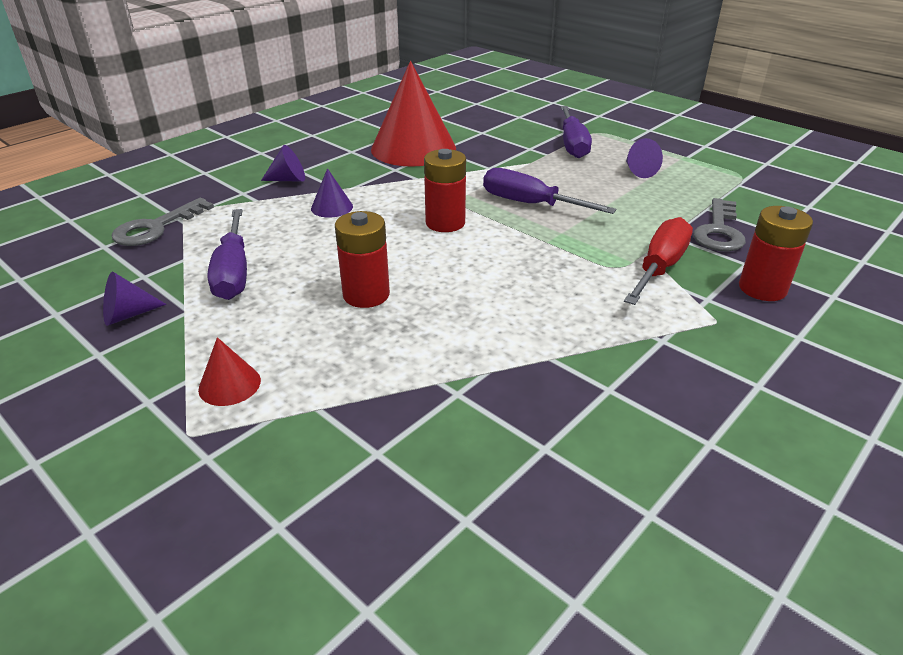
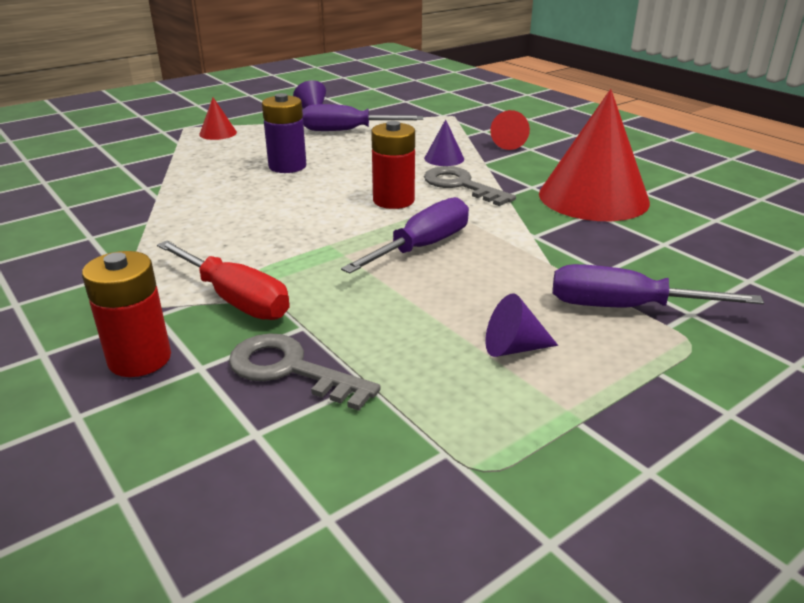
camera: 100 degrees right, 5 degrees down
grey key [112,198,214,246] -> grey key moved to [424,166,516,206]
purple cone [261,145,305,182] -> red cone [490,110,530,150]
red battery [335,211,390,308] -> purple battery [262,93,306,173]

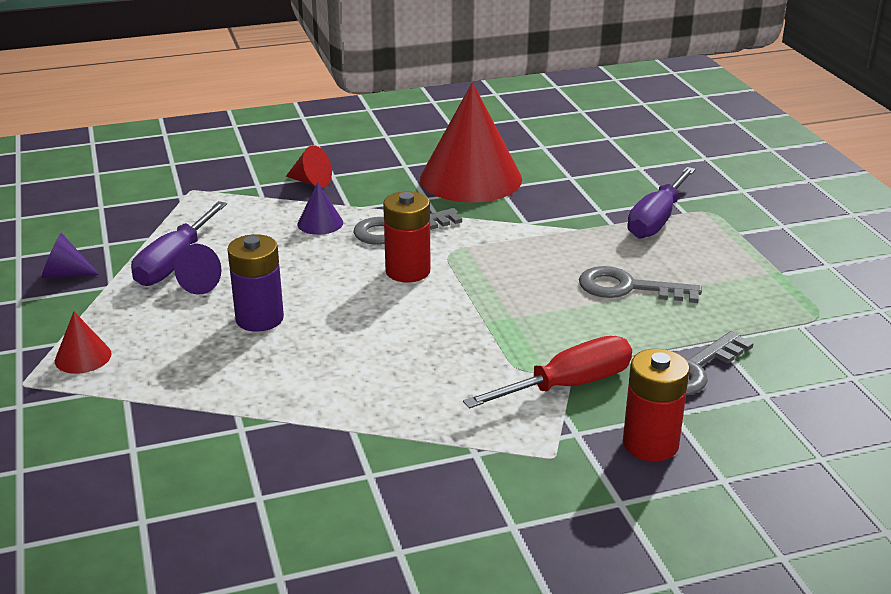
camera: 70 degrees left, 0 degrees up
purple screwdriver [341,197,469,274] -> none
purple cone [485,293,558,357] -> purple cone moved to [174,244,221,295]
none -> grey key [579,266,702,303]

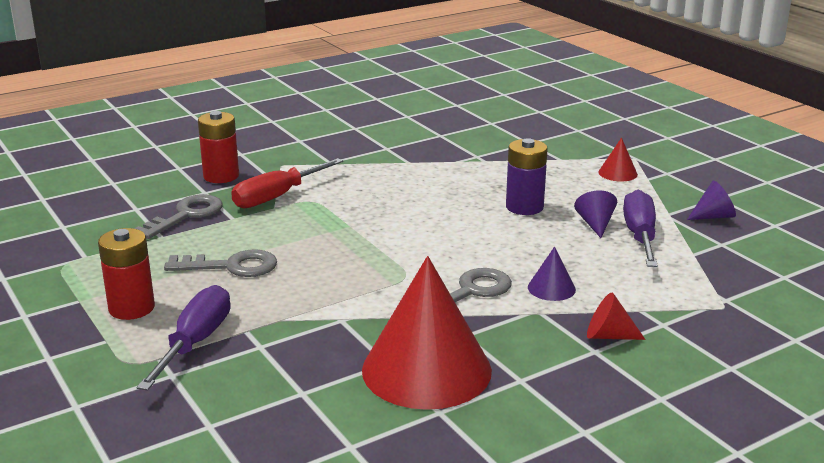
camera: 165 degrees right, 5 degrees down
red battery [383,191,431,282] -> red battery moved to [98,228,155,320]

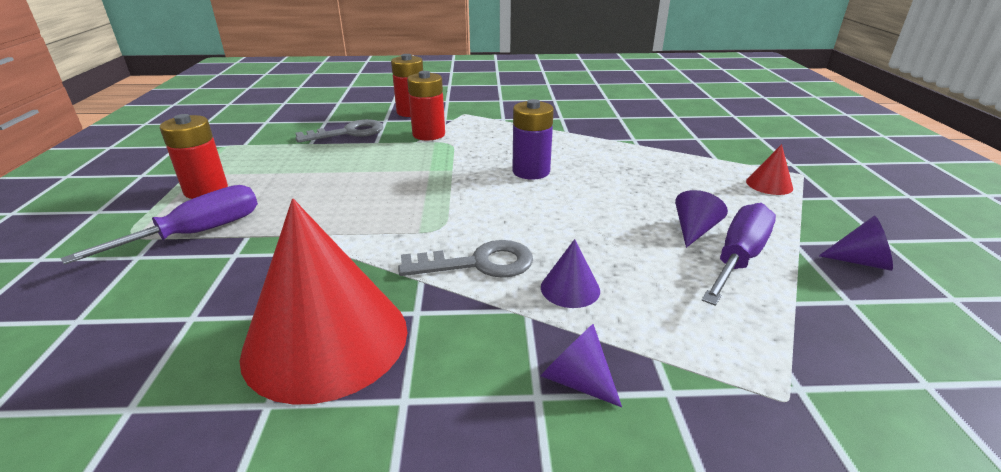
camera: 30 degrees right, 5 degrees up
grey key [164,249,277,277] -> none
red screwdriver [231,158,343,208] -> red battery [407,71,445,140]
purple battery [506,138,548,215] -> purple battery moved to [512,99,554,180]
red cone [587,293,646,340] -> purple cone [541,324,622,407]

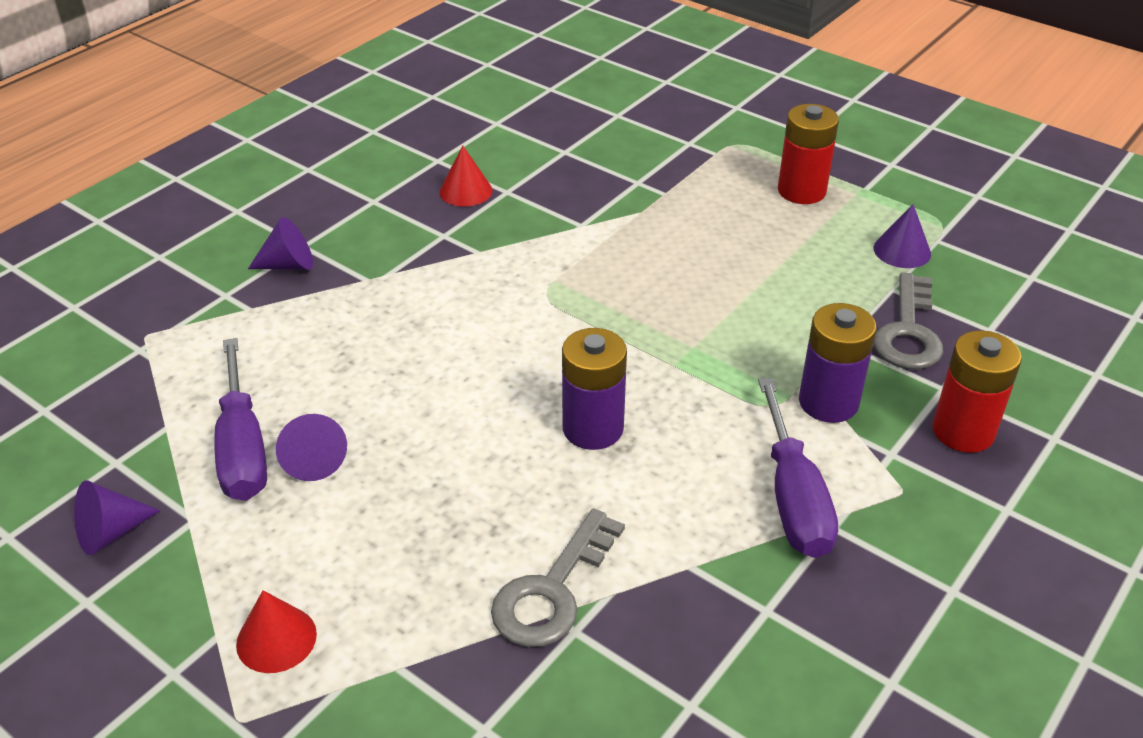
camera: 130 degrees right, 10 degrees up
purple screwdriver [61,185,258,265] -> purple screwdriver moved to [758,378,838,558]
red cone [240,199,407,405] -> red cone [439,145,493,207], size x0.42
grey key [398,240,533,278] -> grey key moved to [491,508,625,647]
red battery [407,71,445,140] -> purple battery [799,303,877,423]
purple cone [541,239,600,308] -> purple cone moved to [874,204,931,268]

